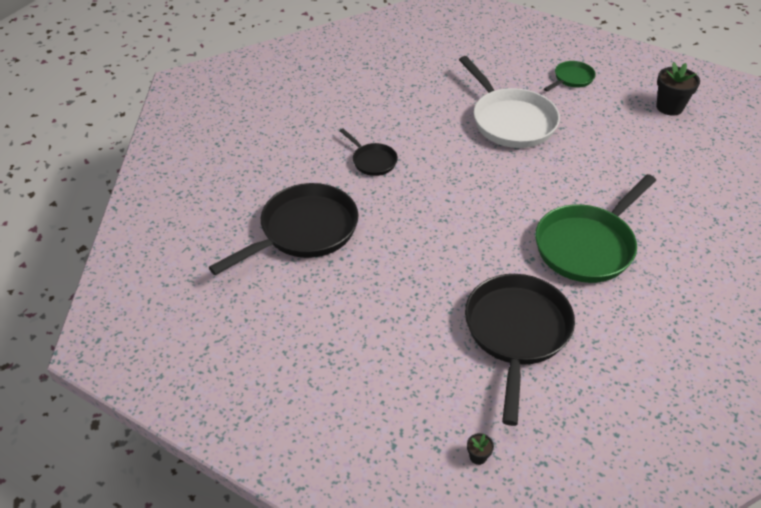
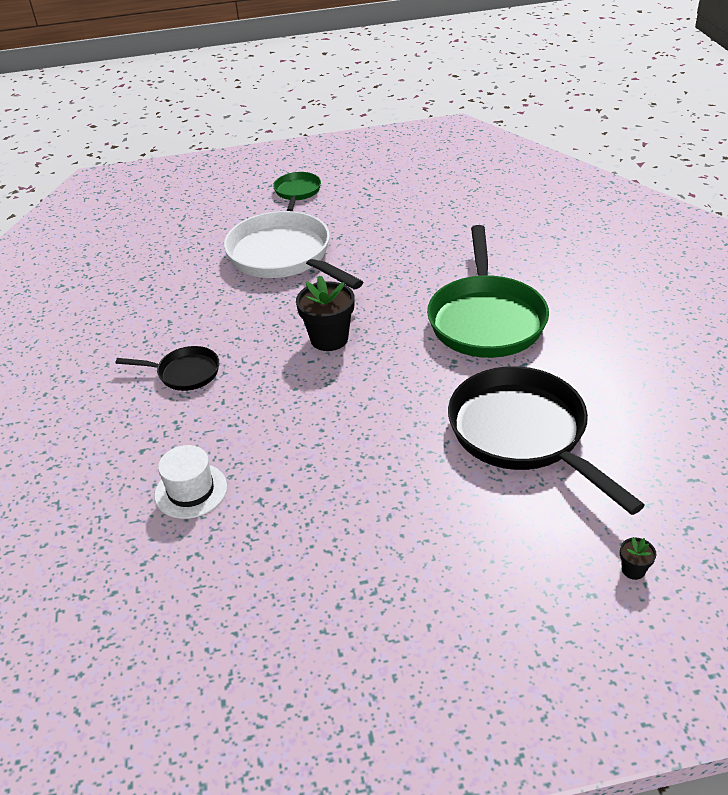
camera: 40 degrees left, 5 degrees down
black pan [209,183,358,275] -> white hat [154,445,227,519]
white pan [459,56,560,148] -> white pan turned 150 degrees counterclockwise [224,211,363,289]
black flower pot [656,62,700,116] -> black flower pot moved to [296,276,354,351]

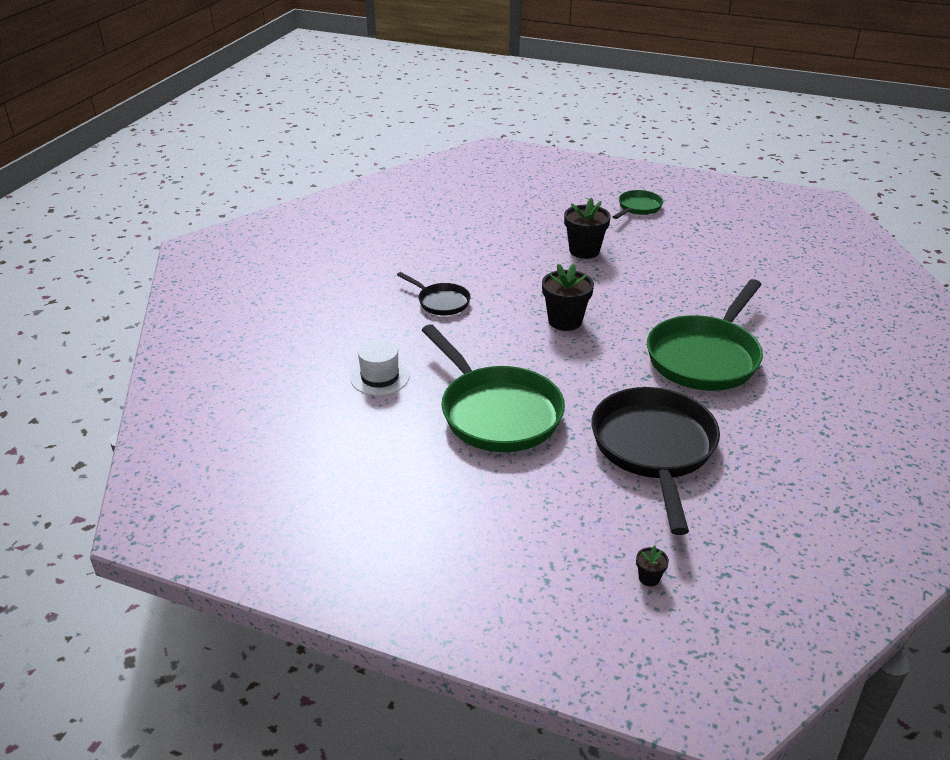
camera: 30 degrees right, 5 degrees down
white pan [224,211,363,289] -> black flower pot [564,198,611,259]
none -> green pan [422,324,565,452]

